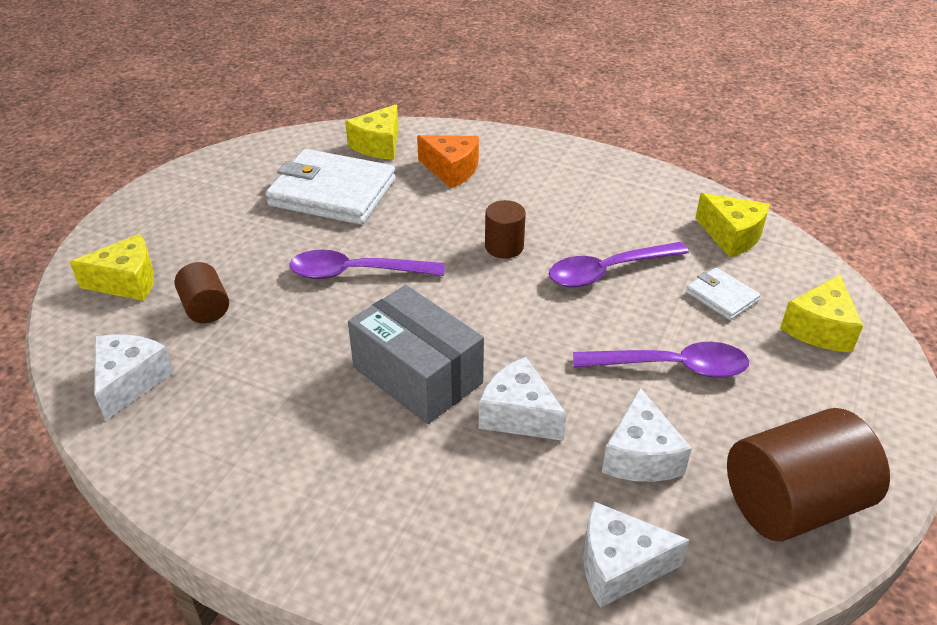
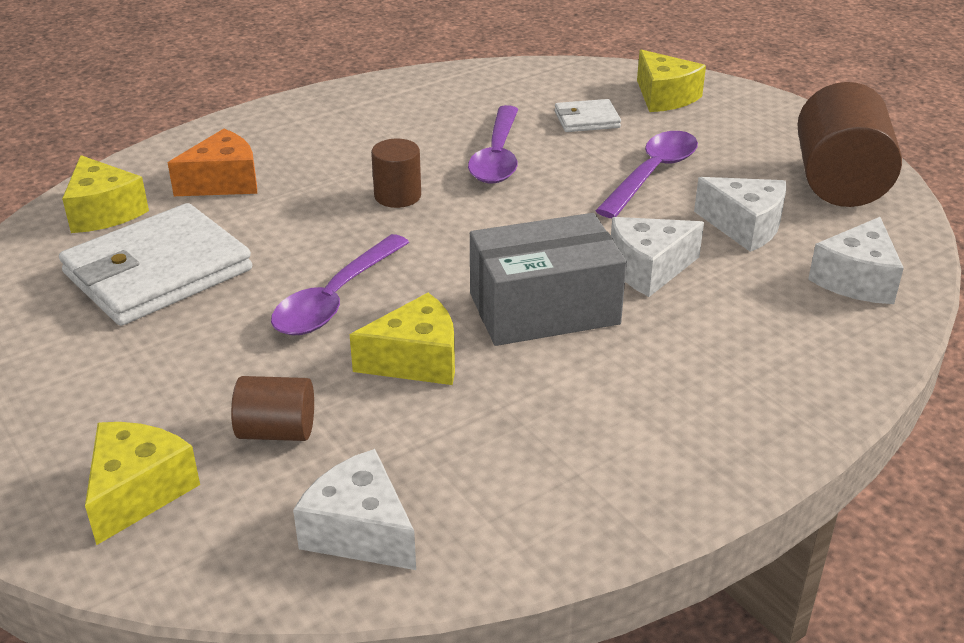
camera: 60 degrees left, 5 degrees down
yellow cheese [695,193,770,257] -> yellow cheese moved to [350,293,455,385]

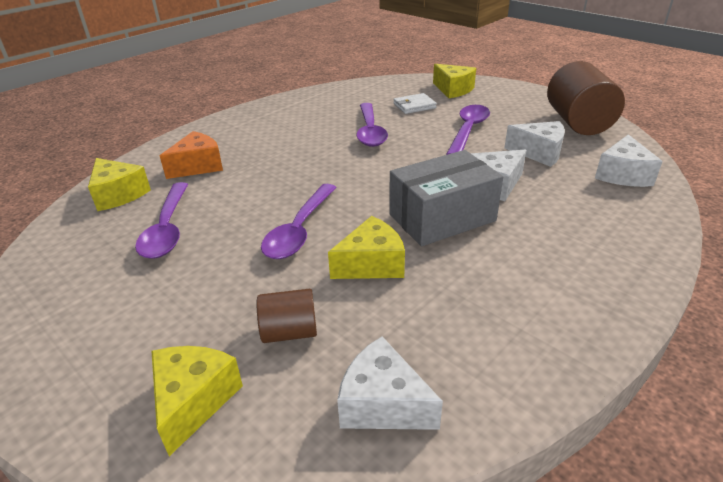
camera: 10 degrees left, 0 degrees up
white wallet [59,203,252,326] -> purple spoon [135,182,188,259]
brown cylinder [371,139,421,208] -> none

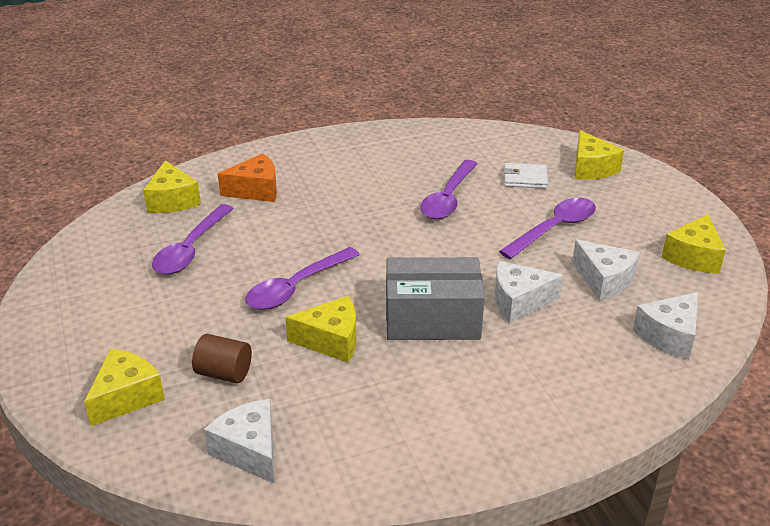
camera: 25 degrees right, 0 degrees up
brown cylinder [547,61,625,135] -> yellow cheese [662,214,726,274]

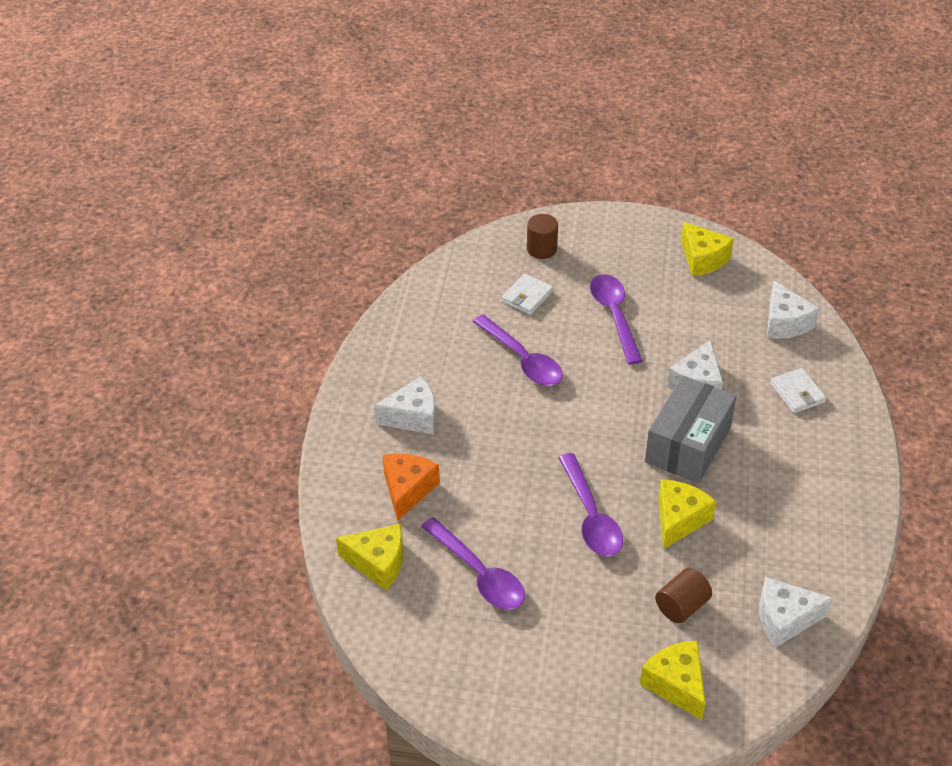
camera: 60 degrees left, 10 degrees up
white cheese [572,240,640,301] -> white cheese moved to [374,376,436,435]
yellow cheese [575,130,624,180] -> brown cylinder [527,214,558,259]
none -> white wallet [770,368,827,413]

